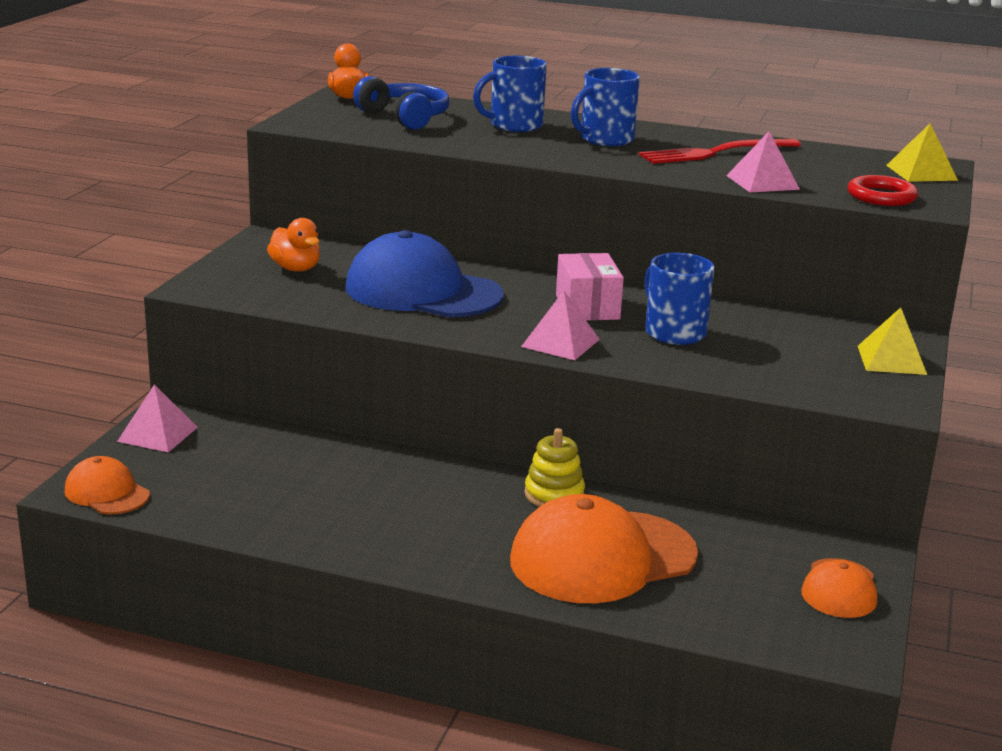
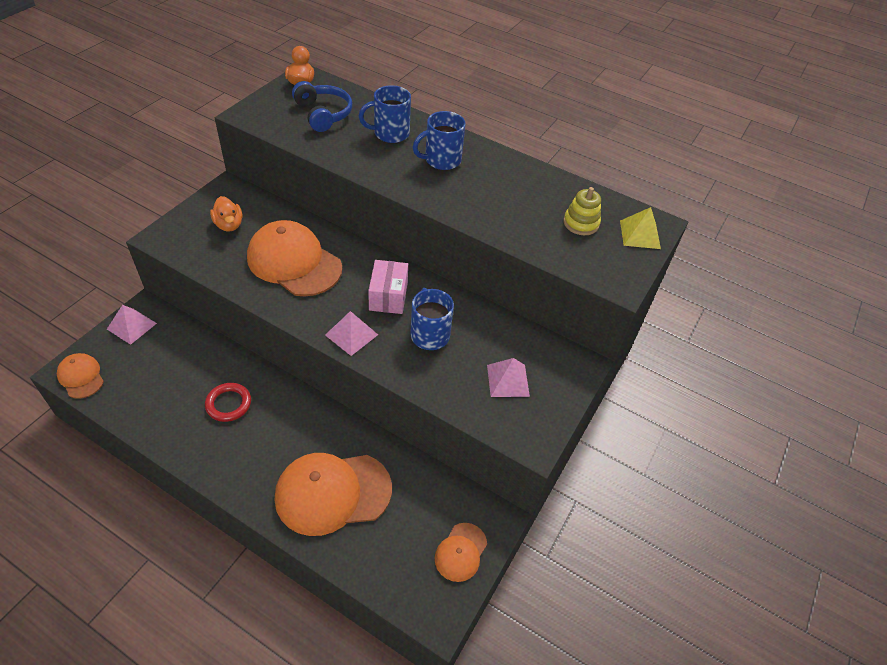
camera: 10 degrees right, 25 degrees up
blue cap [345,230,504,317] -> orange cap [247,220,342,296]
yellow stacking toy [524,428,585,507] -> yellow stacking toy moved to [563,187,601,235]
red fork [639,139,801,164] -> none
pink pyramid [726,132,800,193] -> pink pyramid moved to [487,358,530,397]
red ring [848,175,918,206] -> red ring moved to [205,383,251,422]
yellow pyramid [858,307,927,375] -> none

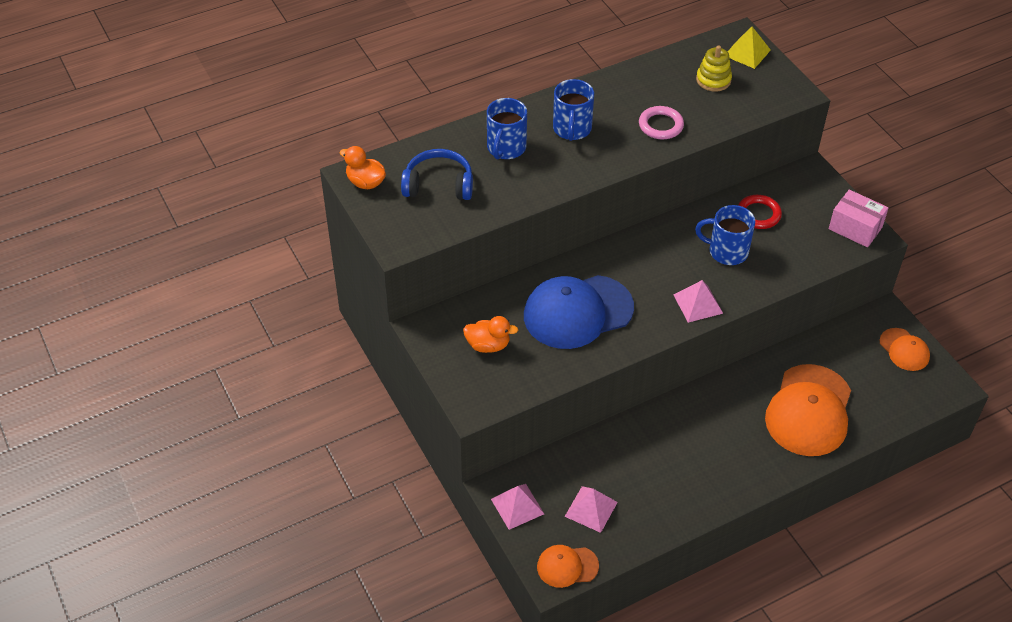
camera: 55 degrees left, 0 degrees up
red ring [205,383,251,422] -> red ring moved to [738,195,782,229]
orange cap [247,220,342,296] -> blue cap [524,275,634,349]
pink box [368,260,408,314] -> pink box moved to [829,190,888,247]
pink pyramid [487,358,530,397] -> pink pyramid moved to [565,486,618,533]
none -> pink ring [639,106,684,139]

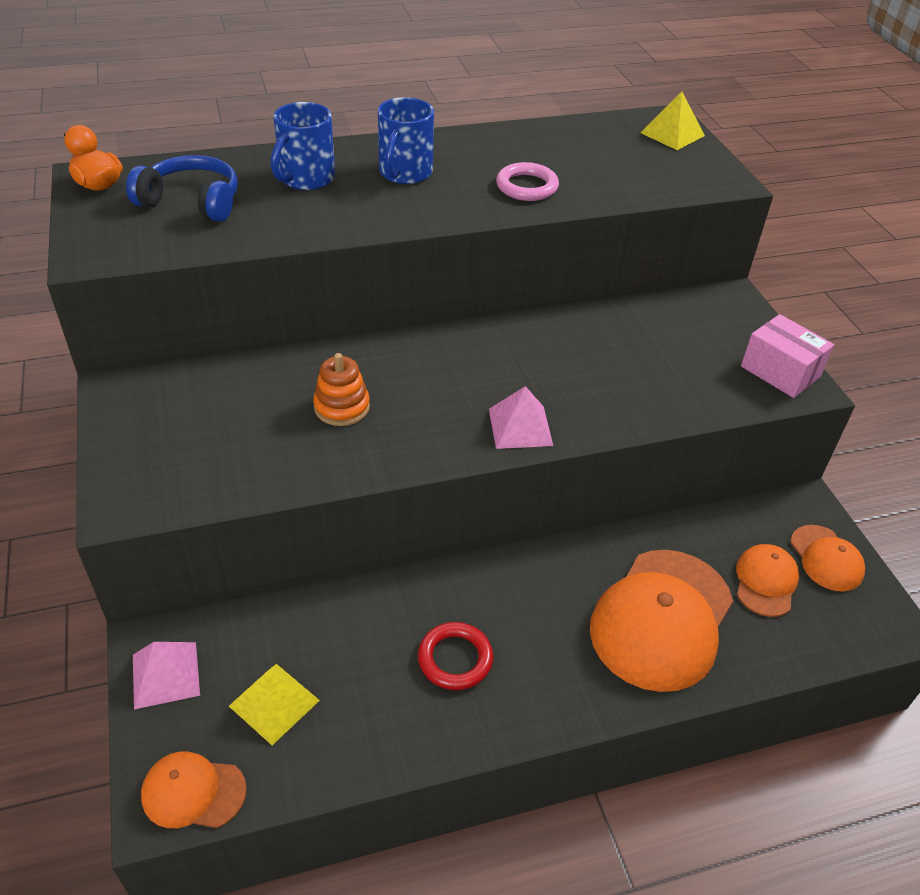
camera: 10 degrees right, 5 degrees down
orange duck [463,316,518,353] -> none
blue cap [524,275,634,349] -> orange stacking toy [313,353,370,426]
pink pyramid [565,486,618,533] -> yellow pyramid [229,664,320,745]
blue mug [695,205,755,265] -> none
yellow stacking toy [696,46,732,92] -> none
red ring [738,195,782,229] -> red ring moved to [418,622,493,690]
none -> orange cap [736,544,799,617]

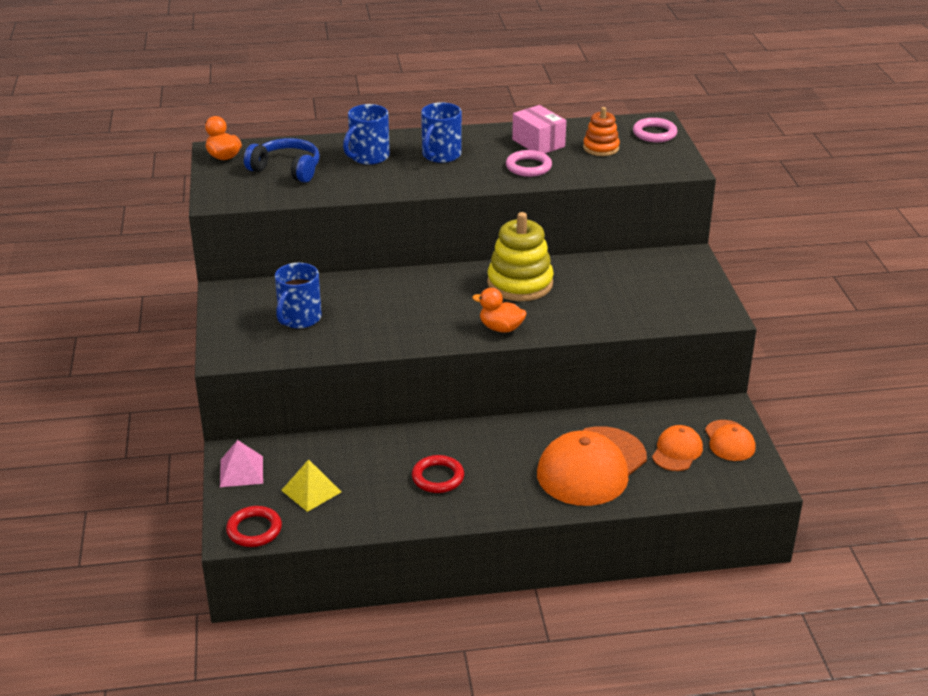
camera: 10 degrees right, 10 degrees down
orange cap [141,752,247,828] -> red ring [226,506,282,547]
orange stacking toy [313,353,370,426] -> orange stacking toy moved to [583,107,620,156]
pink pyramid [489,386,553,449] -> orange duck [472,288,526,333]
yellow pyramid [640,91,705,150] -> pink ring [633,118,677,142]
pink box [741,314,834,398] -> pink box moved to [512,105,566,153]
none -> blue mug [275,263,322,329]
none -> yellow stacking toy [487,212,554,301]

